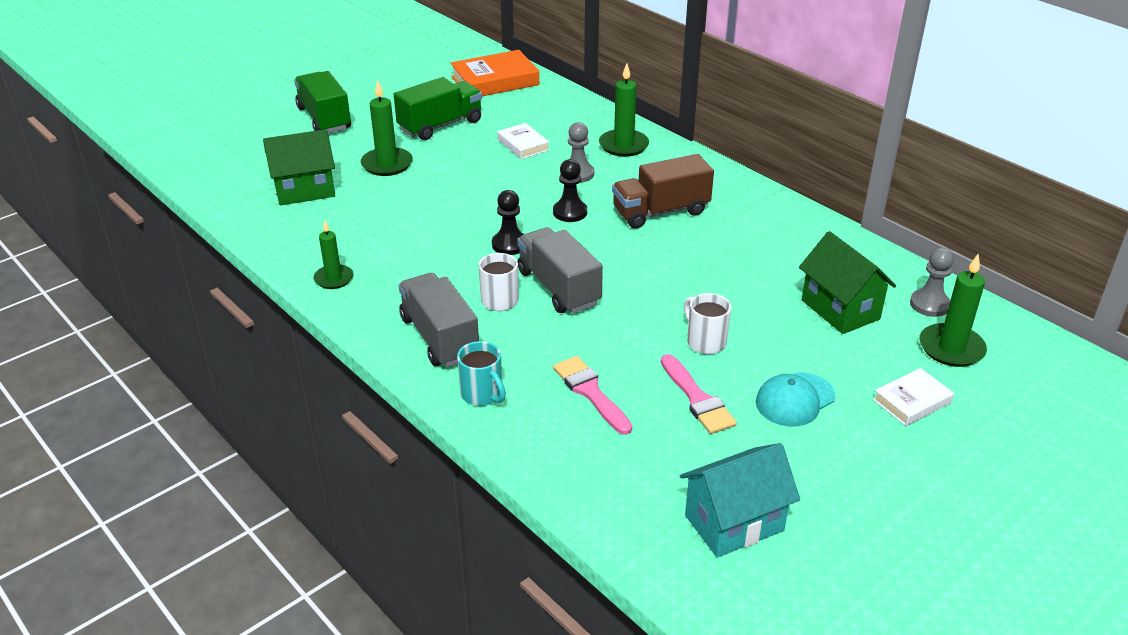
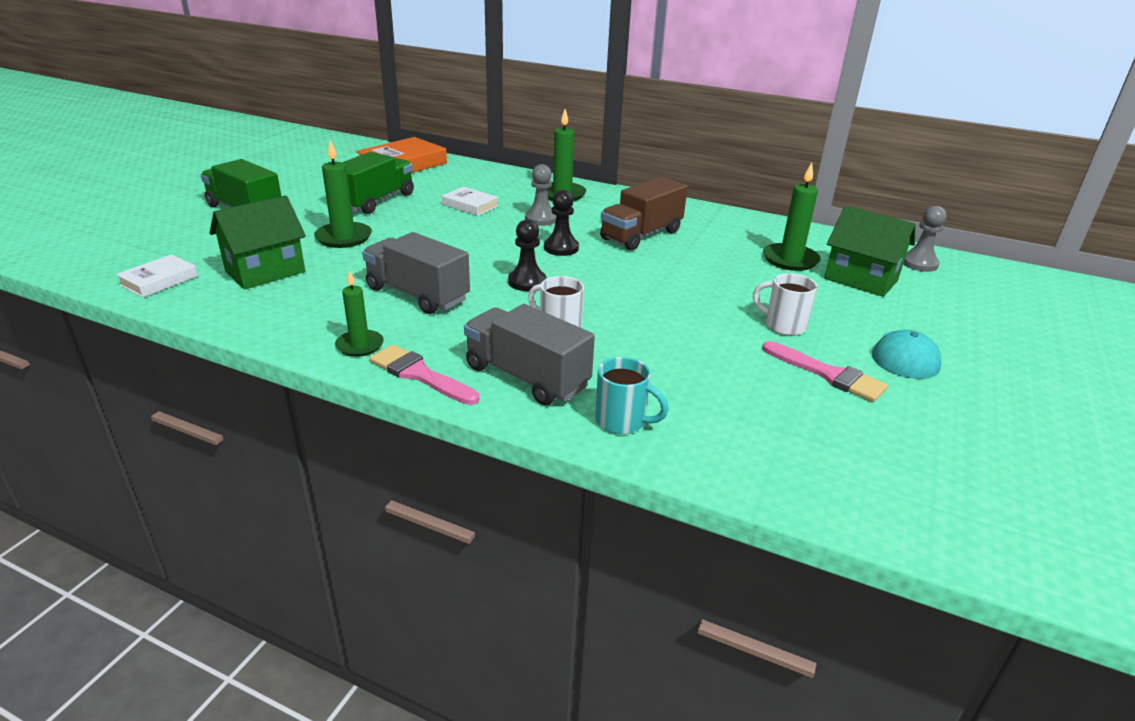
camera: 25 degrees left, 5 degrees down
grey truck [517,227,603,313] -> grey truck moved to [362,232,470,314]
pink brush [553,356,632,435] -> pink brush moved to [369,344,479,405]
turquoise house [680,443,800,558] -> none
white book [873,368,954,426] -> white book moved to [116,254,198,298]
green candle [920,253,987,367] -> green candle moved to [763,162,821,271]

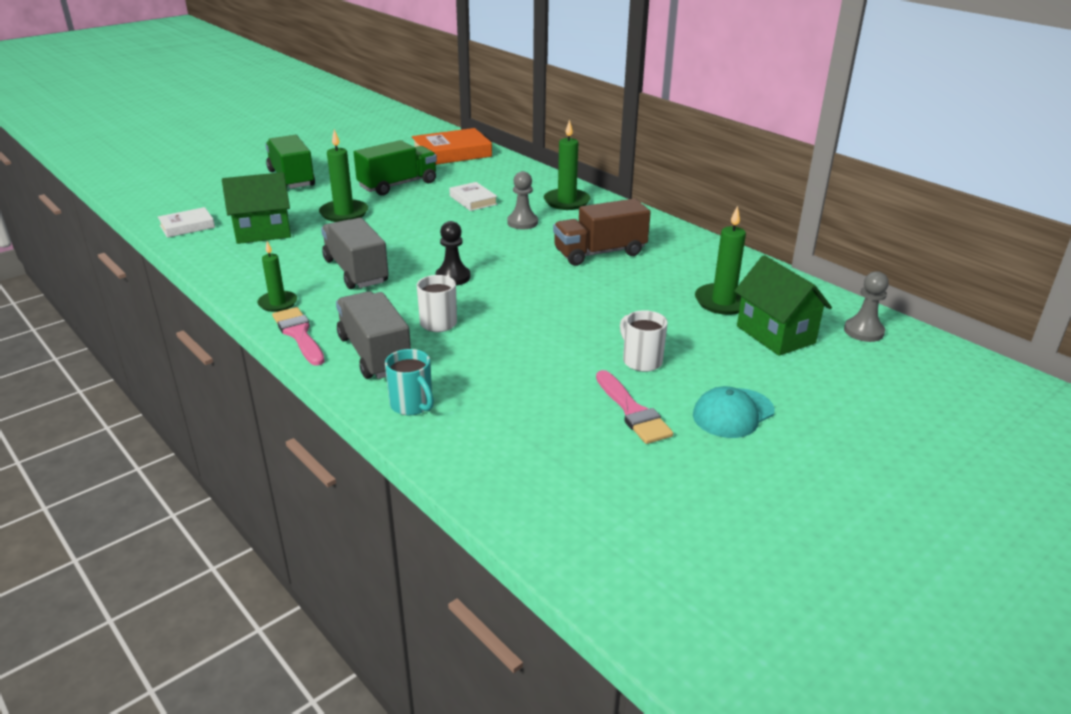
camera: 25 degrees right, 0 degrees up
black pawn [544,190,579,256] -> none

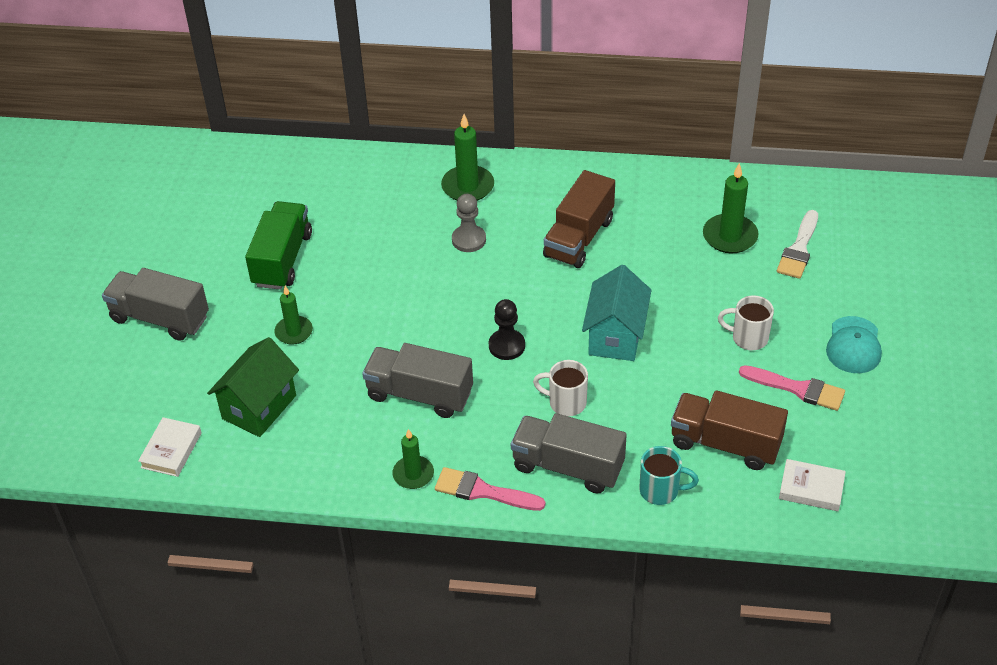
camera: 40 degrees left, 15 degrees up
green truck [266,135,315,189] -> grey truck [102,268,209,341]
green candle [319,129,368,222] -> green candle [275,286,313,345], size x0.66
orange book [412,128,492,165] -> none
white book [449,182,498,211] -> white book moved to [779,459,846,511]
green house [734,255,832,356] -> white brush [777,210,818,279]
grey pawn [844,271,889,342] -> none
none -> turquoise house [582,265,652,361]
none -> brown truck [671,390,788,470]

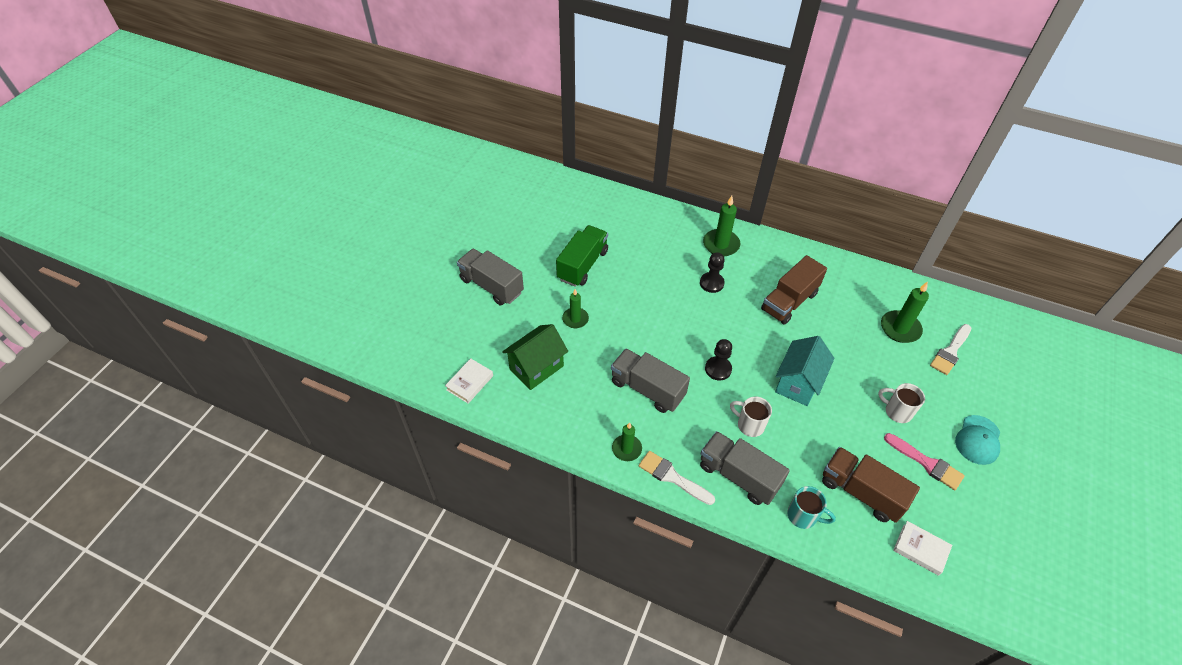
camera: 15 degrees right, 5 degrees up
pink brush [435,467,545,511] -> white brush [639,451,715,505]
grey pawn [452,194,486,252] -> black pawn [700,252,725,293]

